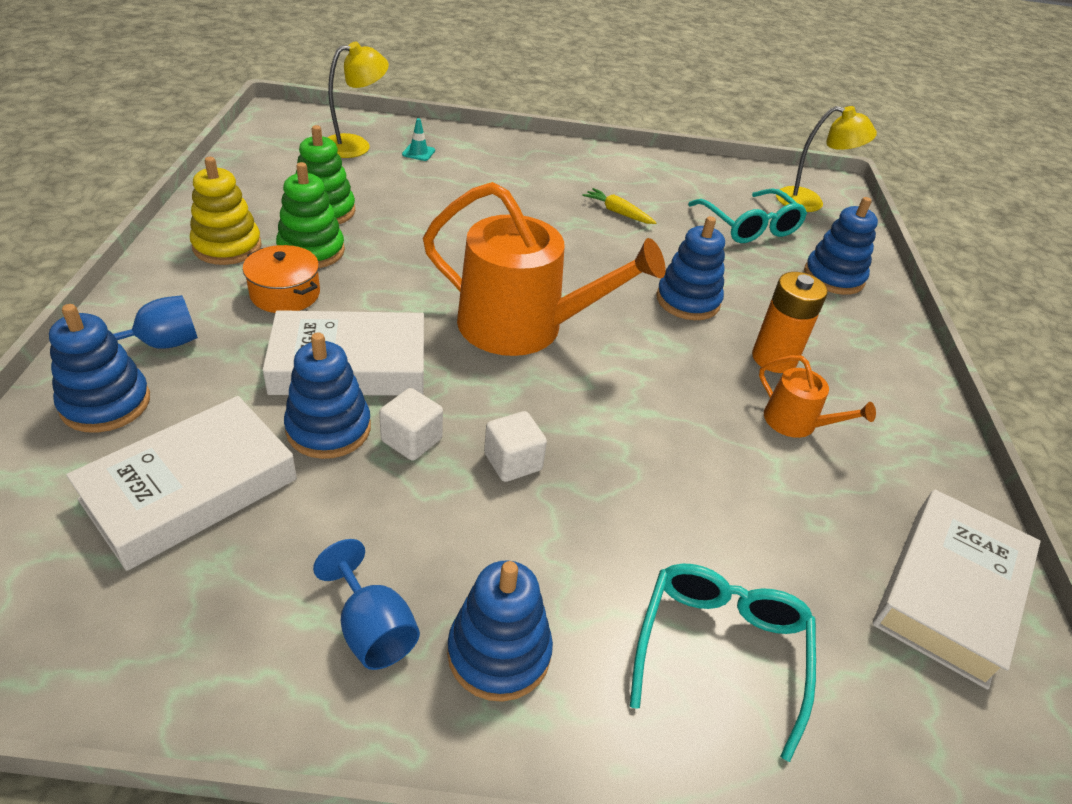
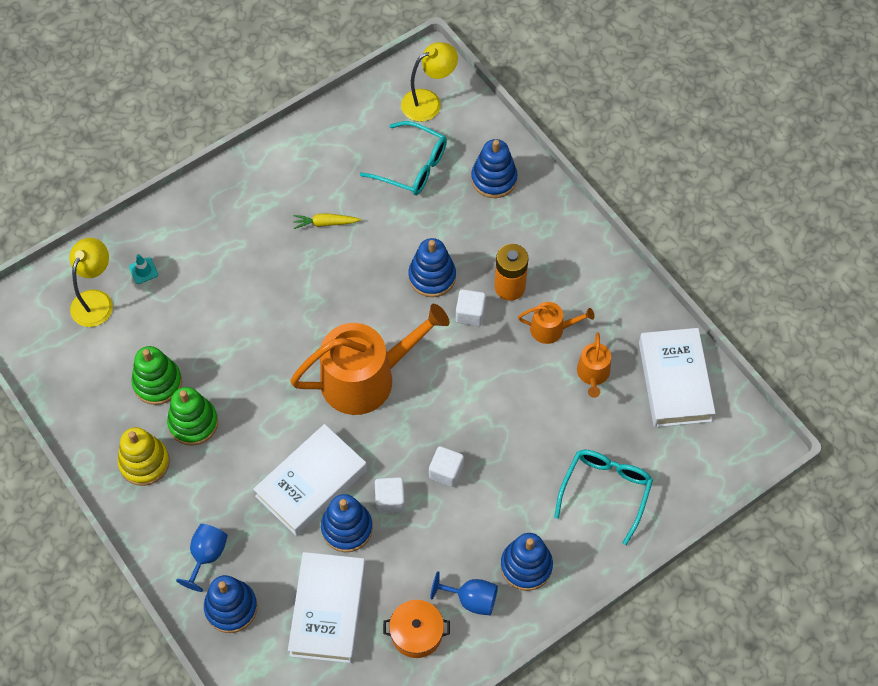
camera: 35 degrees left, 20 degrees up
orange pot [243,245,320,313] -> orange pot moved to [383,600,450,658]
turquoise glasses [630,563,816,762] -> turquoise glasses turned 45 degrees clockwise [554,450,653,545]
none -> white cube [456,289,486,326]
none -> orange watering can [577,332,611,398]

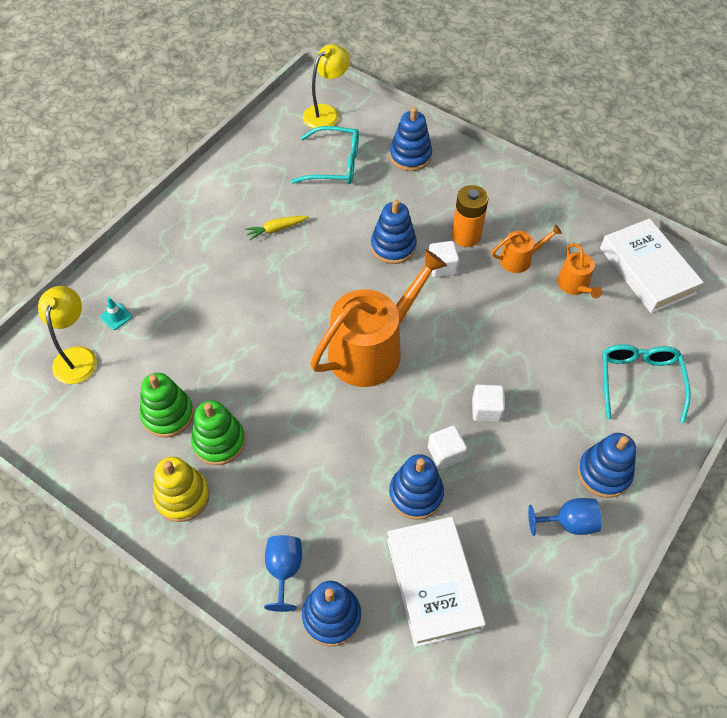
camera: 20 degrees left, 5 degrees down
white book [253,424,367,536] -> none
orange pot [383,600,450,658] -> none

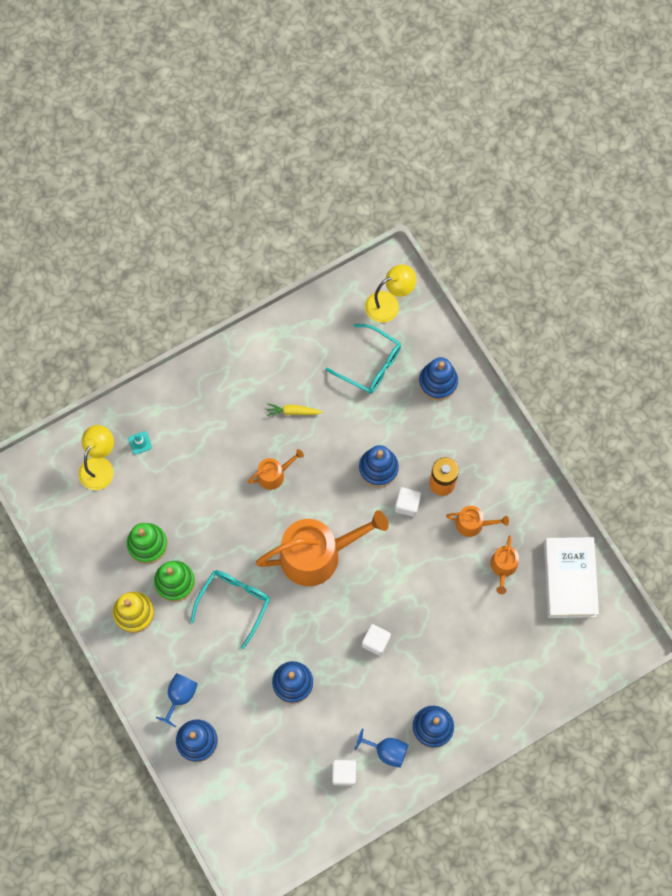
camera: 25 degrees right, 15 degrees up
white book [387,517,486,647] -> none
white cube [428,426,467,470] -> white cube moved to [332,760,356,786]
turquoise glasses [602,344,691,423] -> turquoise glasses moved to [190,570,270,649]
none -> orange watering can [248,449,304,490]

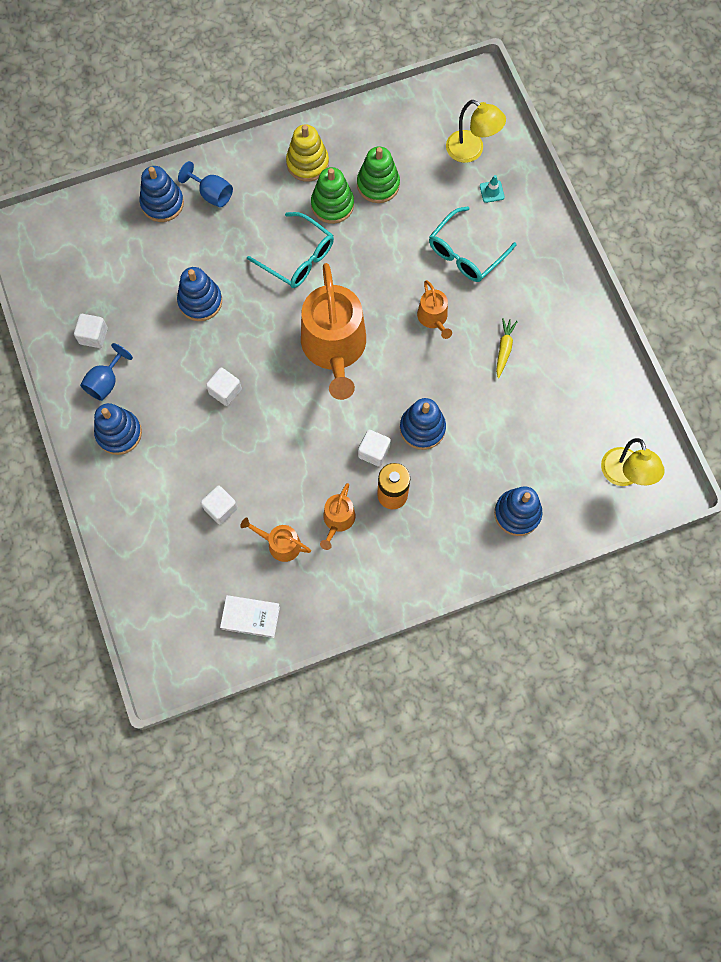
camera: 100 degrees right, 0 degrees up
turquoise glasses [325,324,401,394] -> turquoise glasses moved to [429,206,516,282]
white book [544,537,599,618] -> white book [220,595,280,638], size x0.58
none -> white cube [201,486,238,524]

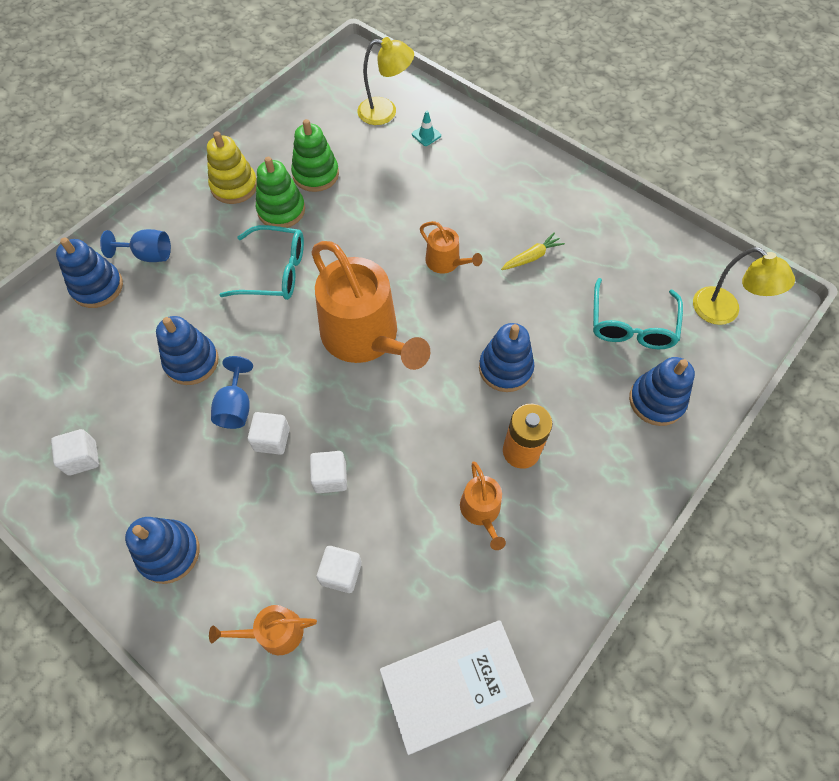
camera: 30 degrees left, 10 degrees down
blue goblet [80,343,133,401] -> blue goblet moved to [211,356,253,429]
white book [220,595,280,638] -> white book [380,620,534,755], size x1.74
orange watering can [240,517,311,562] -> orange watering can moved to [209,605,317,655]
white cube [358,430,391,467] -> white cube moved to [310,451,347,493]
turquoise glasses [429,206,516,282] -> turquoise glasses moved to [593,278,683,349]
yellow carrot [496,318,518,378] -> yellow carrot turned 75 degrees clockwise [501,233,565,270]

